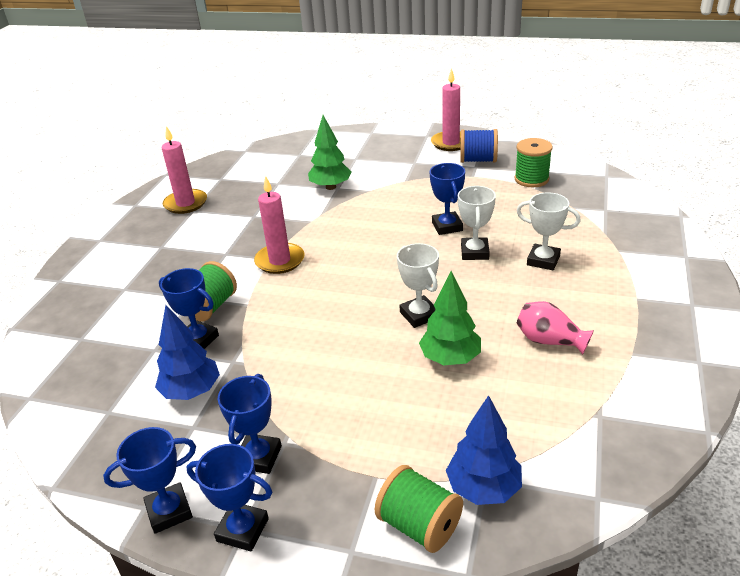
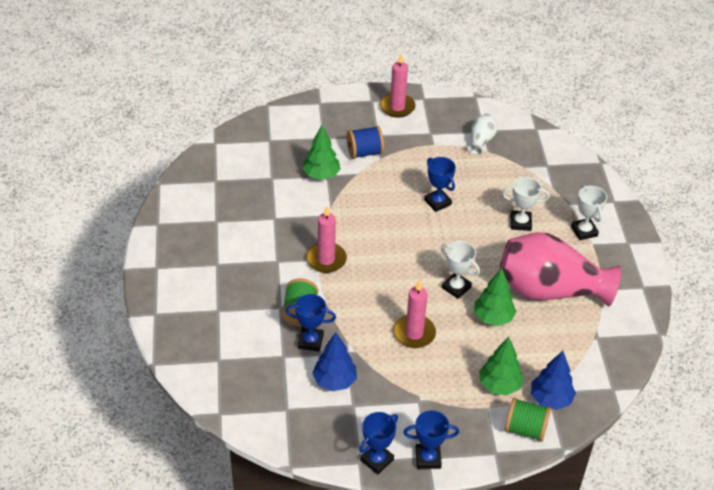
camera: 25 degrees left, 10 degrees up
pink candle [162,126,207,214] -> pink candle moved to [393,280,436,348]
blue trophy [218,374,282,474] -> none
white trophy [458,186,496,260] -> white trophy moved to [571,185,607,240]
blue spool [460,129,498,163] -> blue spool moved to [347,126,384,159]
green spool [515,138,553,187] -> white vase [467,114,497,155]
pink vase [517,301,594,355] -> pink vase [500,232,621,307], size x2.33
none -> green tree [479,337,524,395]

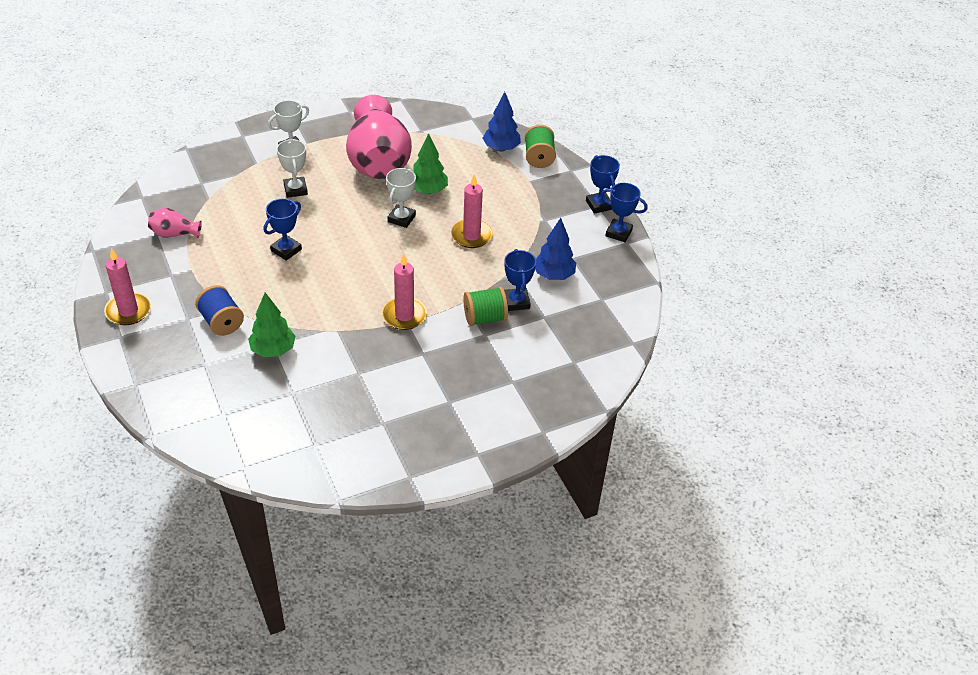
camera: 110 degrees left, 0 degrees up
white vase [467,114,497,155] -> pink vase [148,208,202,238]
green tree [479,337,524,395] -> none

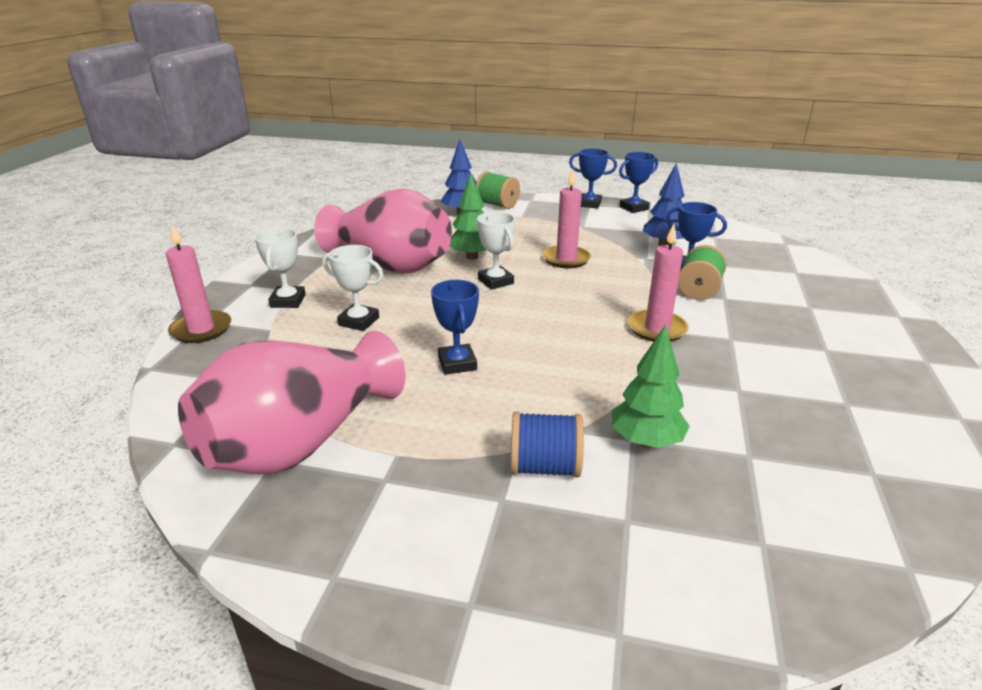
camera: 50 degrees left, 15 degrees down
pink candle [104,248,151,325] -> pink candle moved to [166,224,231,343]
pink vase [148,208,202,238] -> pink vase [178,331,406,475], size x2.33

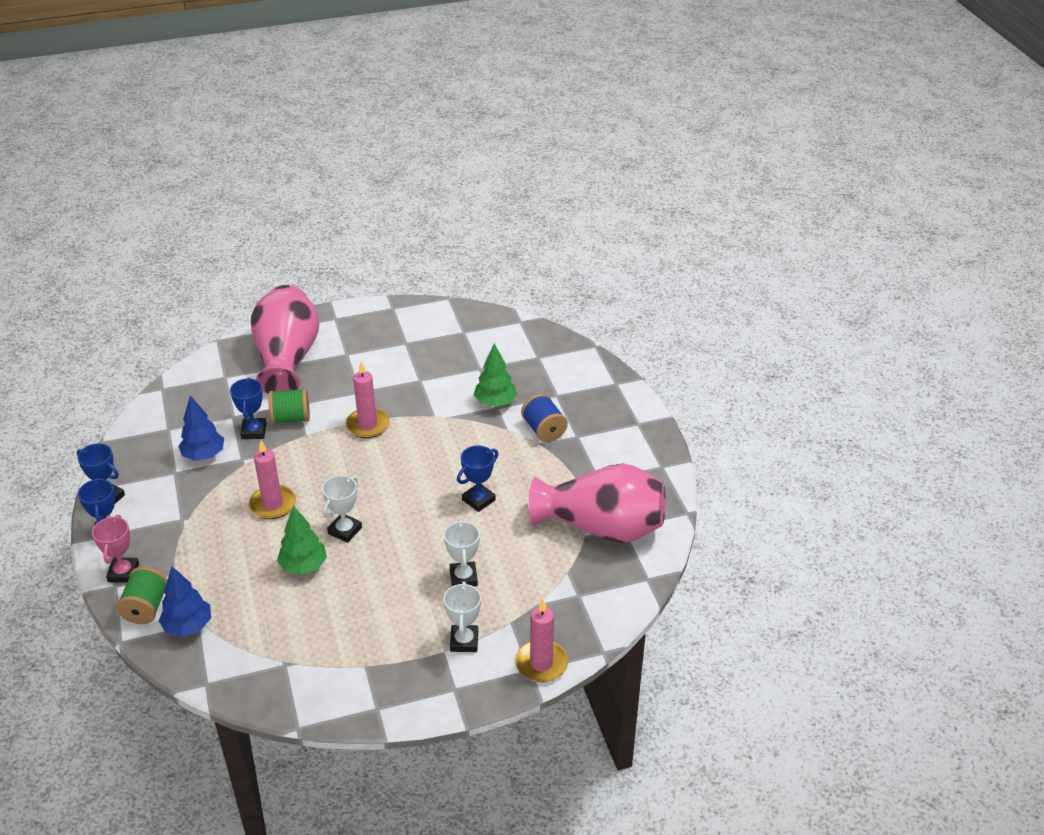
camera: 120 degrees left, 10 degrees up
white trophy [255,228,306,308] -> white trophy turned 60 degrees counterclockwise [444,581,481,652]
pink vase [314,188,452,274] -> pink vase moved to [251,285,319,394]
none -> pink trophy [92,515,139,583]

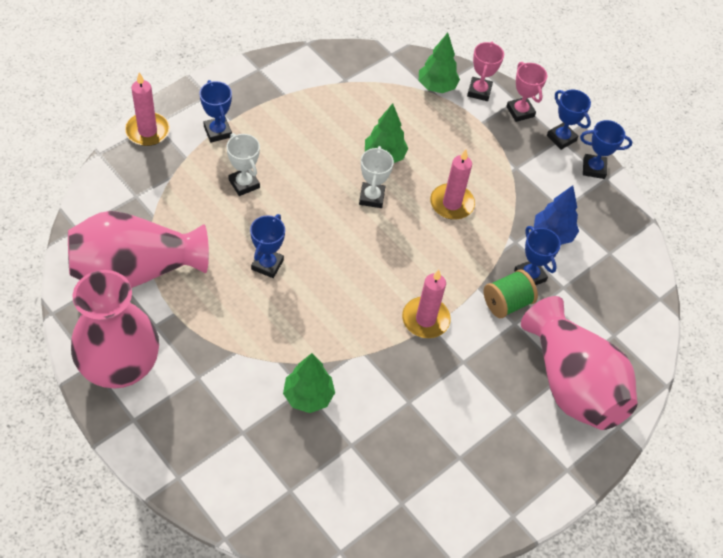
camera: 150 degrees right, 15 degrees up
green spool [116,567,167,624] -> pink trophy [467,42,504,101]
blue tree [159,566,211,637] -> green tree [419,33,460,93]
white trophy [444,581,481,652] -> blue trophy [199,80,232,143]
blue spool [521,394,568,442] -> none
none -> pink vase [71,270,159,388]

